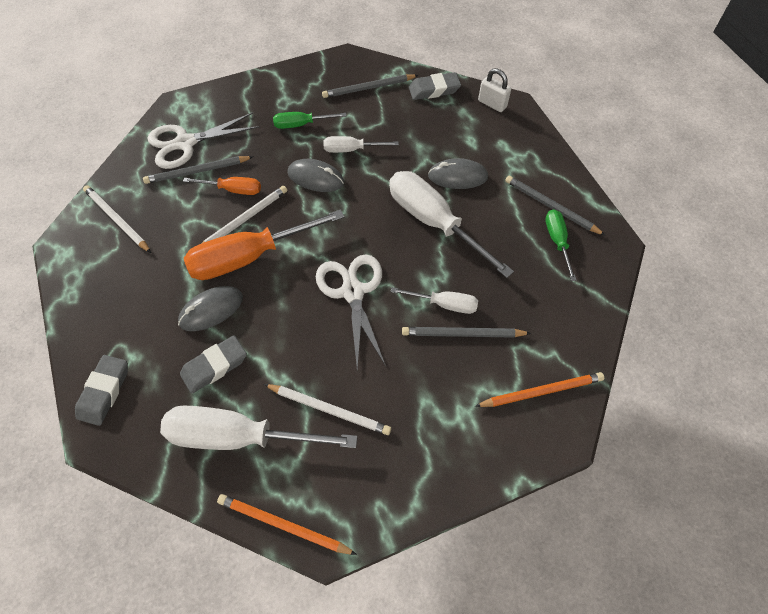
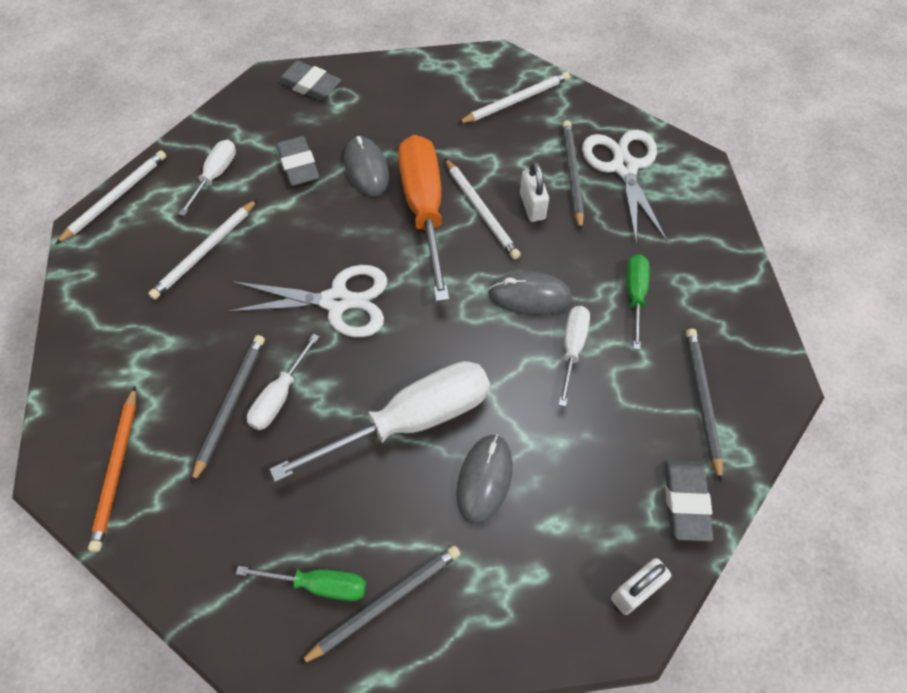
camera: 105 degrees right, 0 degrees up
white screwdriver [160,405,358,450] -> white screwdriver [179,140,236,216], size x0.52
orange screwdriver [183,177,261,195] -> white padlock [520,161,549,222]
orange pencil [217,494,357,555] -> white pencil [56,150,166,244]
grey mouse [287,159,344,192] -> grey mouse turned 60 degrees clockwise [488,271,572,315]

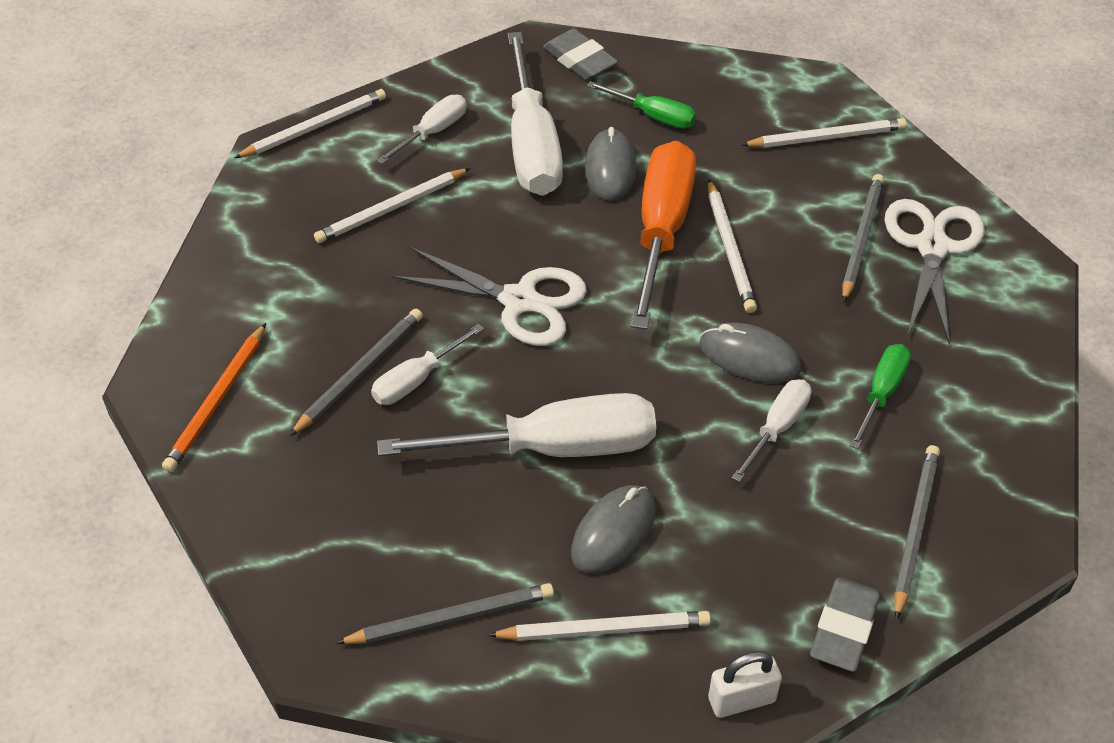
camera: 20 degrees right, 10 degrees down
green screwdriver [236,566,366,601] -> green screwdriver moved to [587,81,696,129]
grey eraser [276,136,319,186] -> white screwdriver [508,32,563,196]
white padlock [520,161,549,222] -> none
none -> white pencil [488,611,711,641]

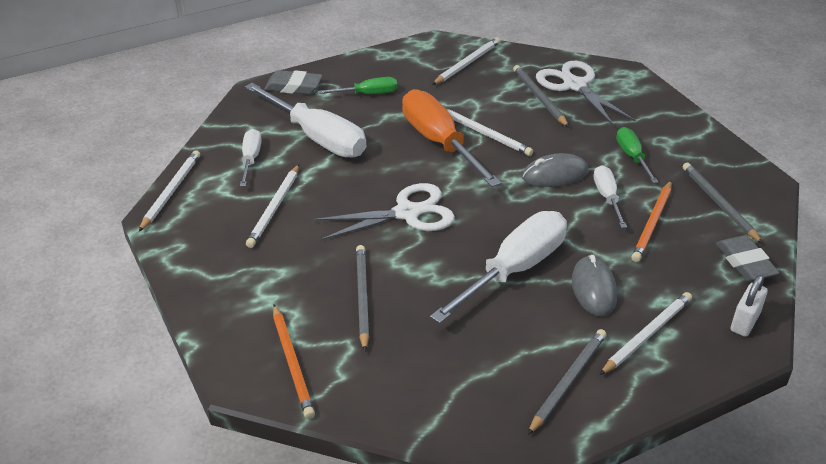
camera: 40 degrees left, 10 degrees down
white screwdriver [371,324,484,405] -> none
grey mouse [585,127,637,201] -> none
none -> orange pencil [631,181,672,262]

